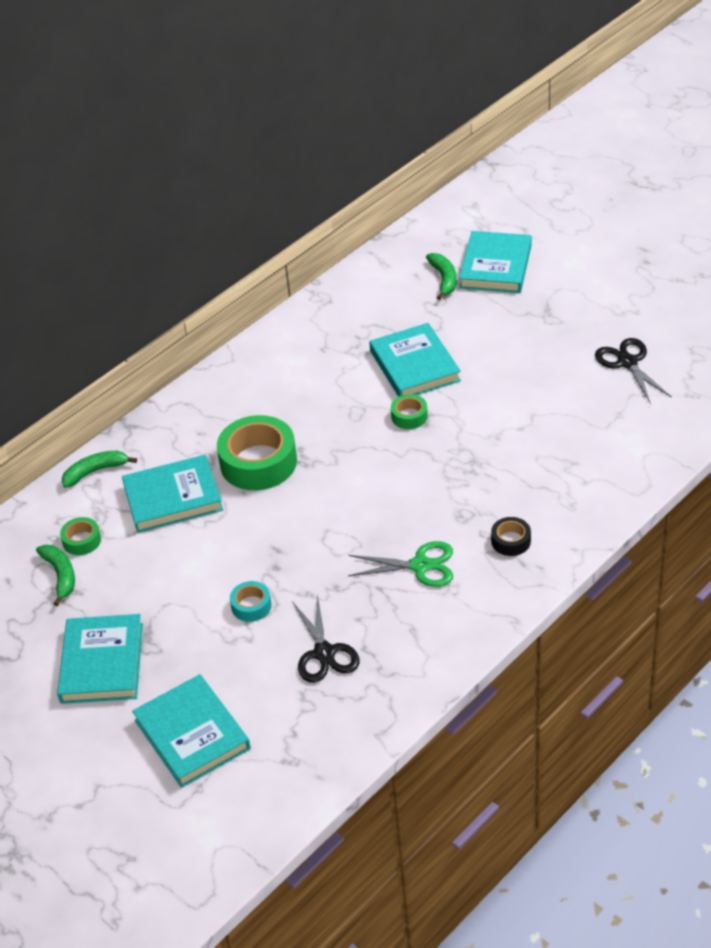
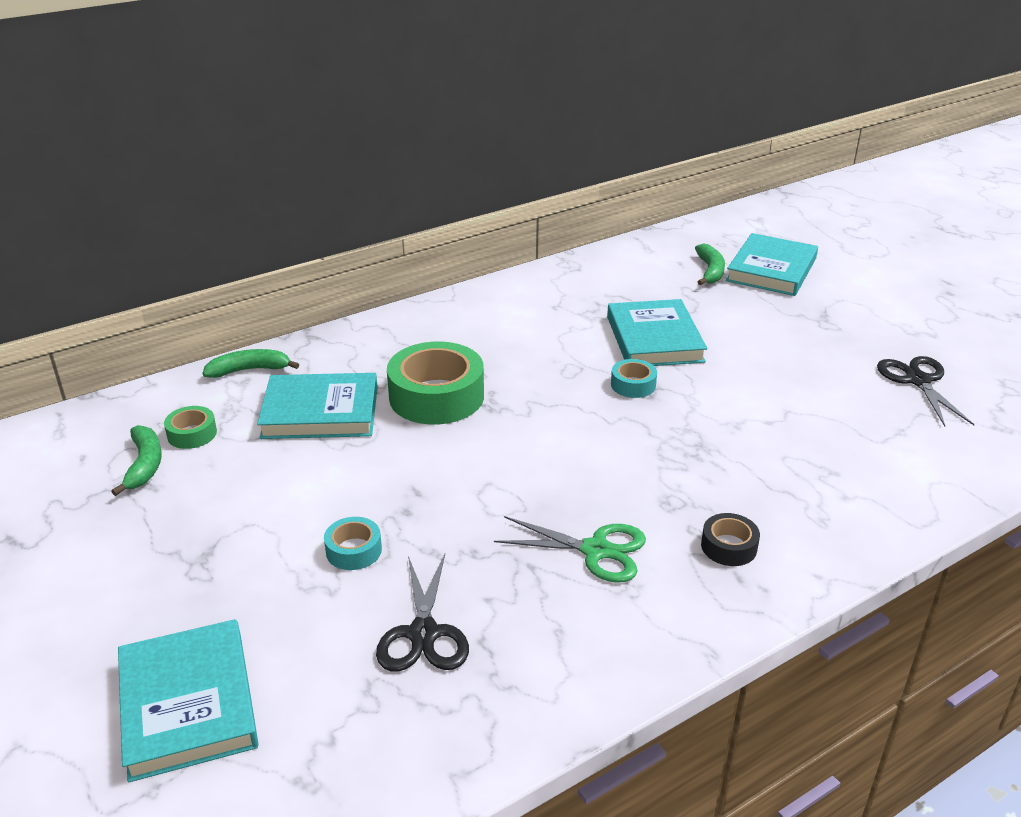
camera: 10 degrees right, 10 degrees down
turquoise book [57,614,143,704] -> none
green tape [391,394,428,429] -> turquoise tape [611,359,657,398]

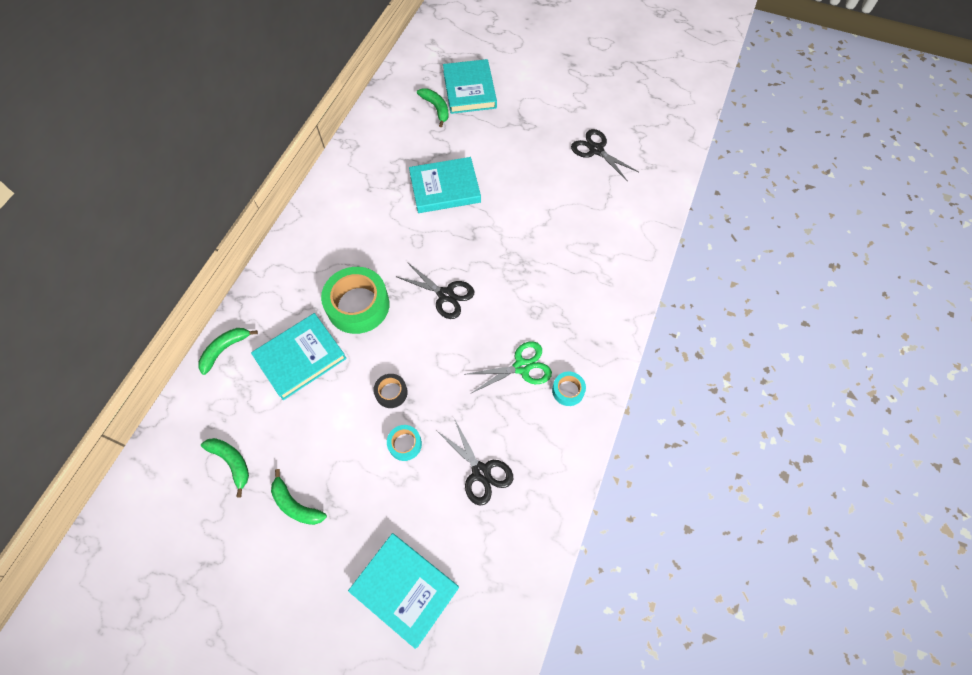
camera: 35 degrees left, 30 degrees up
green tape [164,406,217,449] -> none
turquoise book [607,299,707,366] -> turquoise book turned 60 degrees counterclockwise [409,157,481,213]
turquoise tape [611,359,657,398] -> turquoise tape moved to [552,372,586,406]
black tape [701,513,760,566] -> black tape moved to [373,374,408,408]
none -> green banana [271,469,327,525]
none -> black scissors [397,262,475,319]

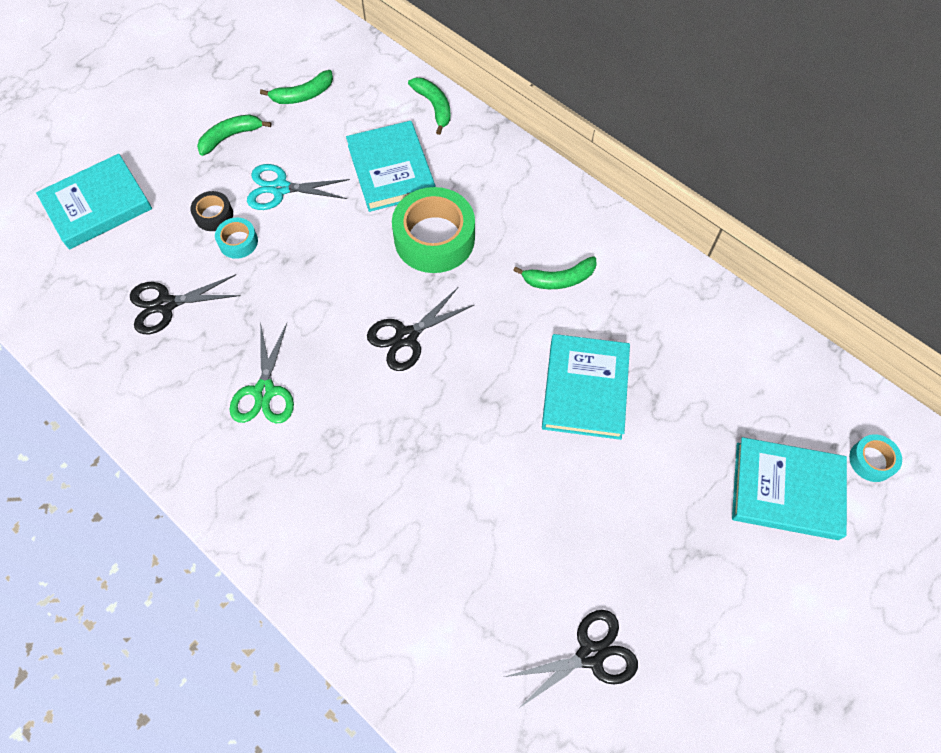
camera: 110 degrees right, 0 degrees up
black tape [373,374,408,408] -> black tape moved to [190,191,233,231]
green banana [417,88,449,127] -> green banana moved to [513,256,597,289]
turquoise tape [552,372,586,406] -> turquoise tape moved to [849,434,902,482]
none -> turquoise scissors [247,164,350,210]

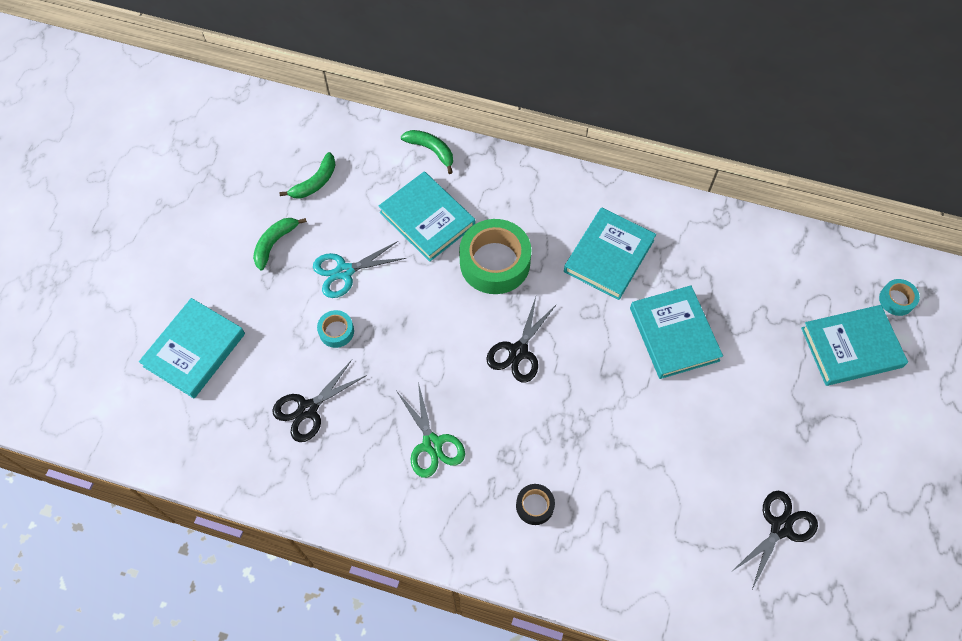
camera: 25 degrees left, 0 degrees up
black tape [190,191,233,231] -> black tape moved to [516,484,555,525]
green banana [513,256,597,289] -> turquoise book [564,207,656,300]

